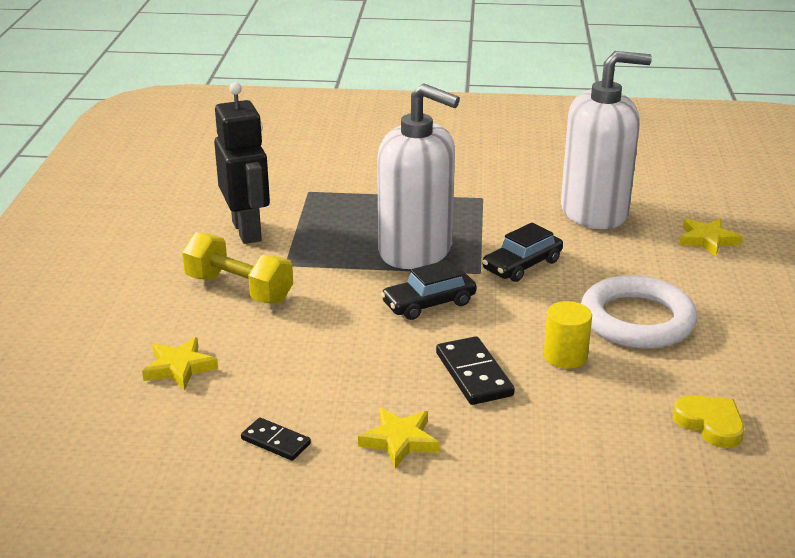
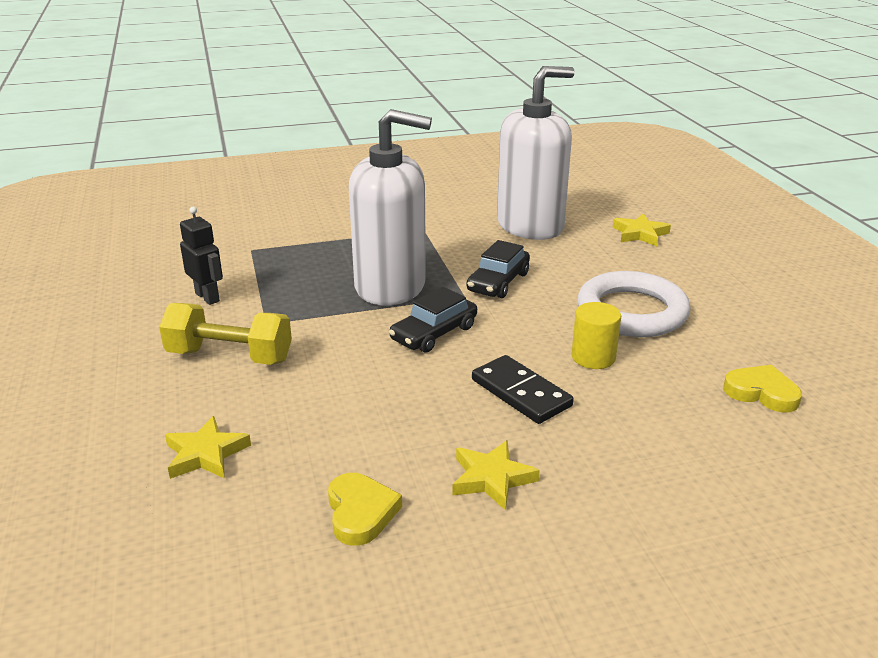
camera: 20 degrees left, 0 degrees up
black robot [214,82,270,244] -> black robot [180,207,223,305], size x0.58
black domino [241,418,311,461] -> yellow heart [328,473,402,546]

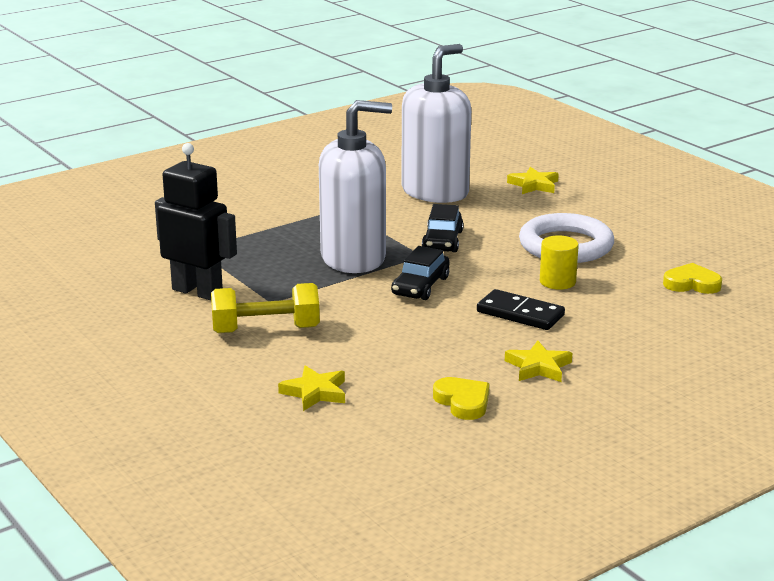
camera: 20 degrees left, 5 degrees down
black robot [180,207,223,305] -> black robot [155,143,237,301], size x1.71

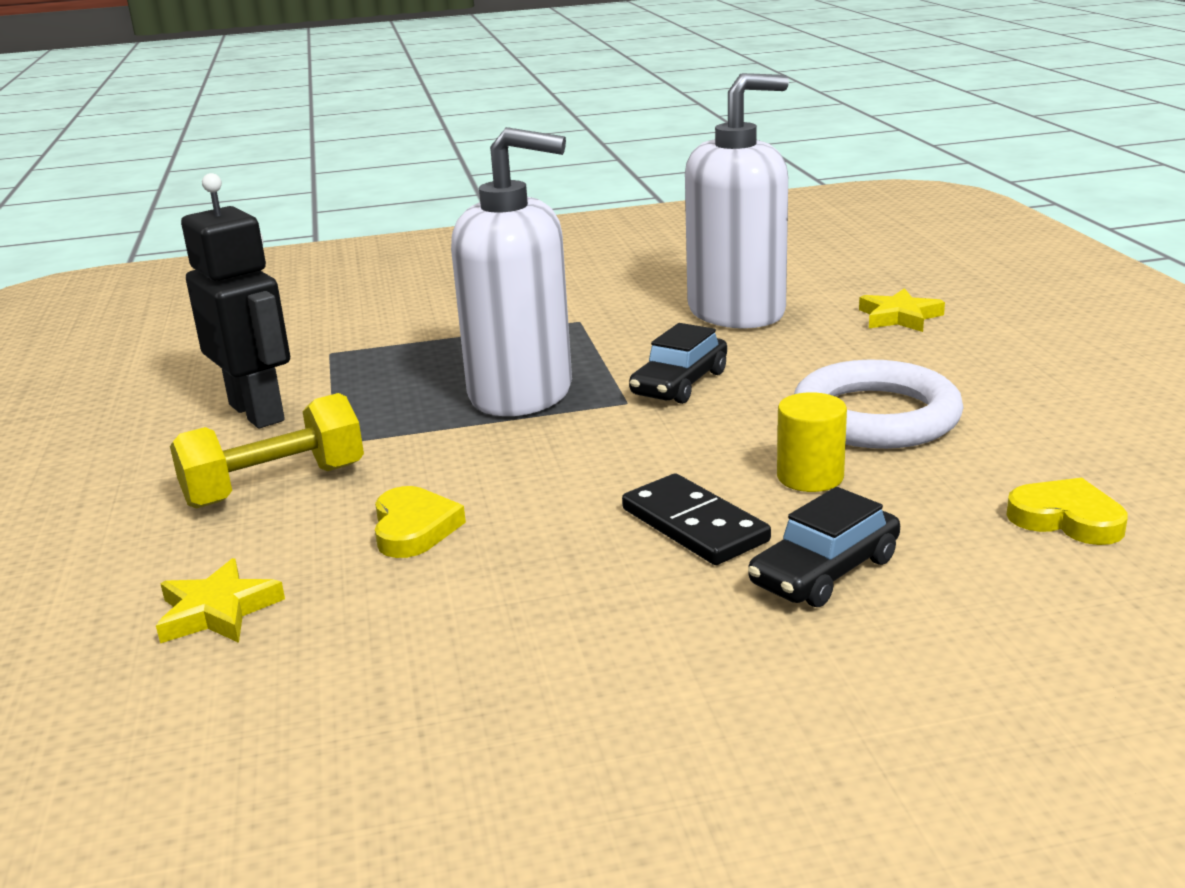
camera: 25 degrees right, 0 degrees up
yellow dumbbell [211,283,320,333] -> yellow dumbbell turned 45 degrees counterclockwise [170,393,364,509]
black car [391,246,450,300] -> black car moved to [748,487,900,607]
yellow heart [433,377,490,420] -> yellow heart moved to [375,486,466,558]
yellow star [505,341,572,382] -> none

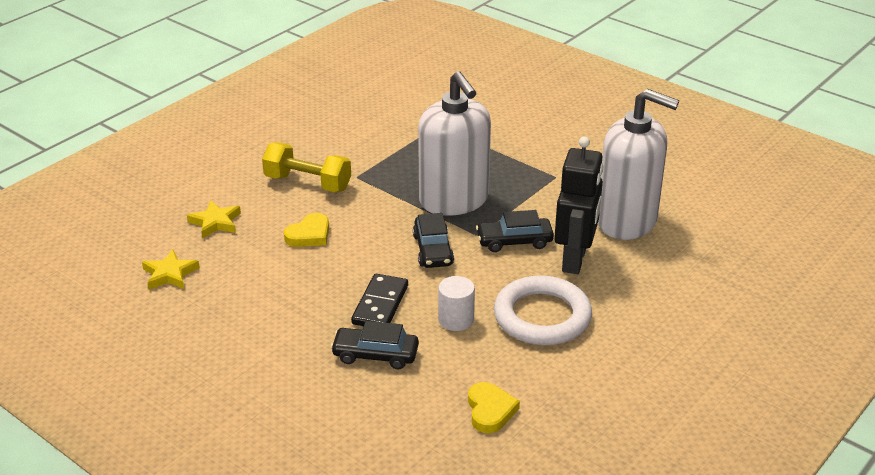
camera: 50 degrees right, 10 degrees up
black robot [181,173,290,428] -> black robot moved to [554,136,603,274]
yellow cylinder [777,392,847,492] -> white cylinder [438,276,475,331]
yellow star [859,288,945,332] -> yellow star moved to [142,249,200,290]
none -> black car [413,213,454,268]

